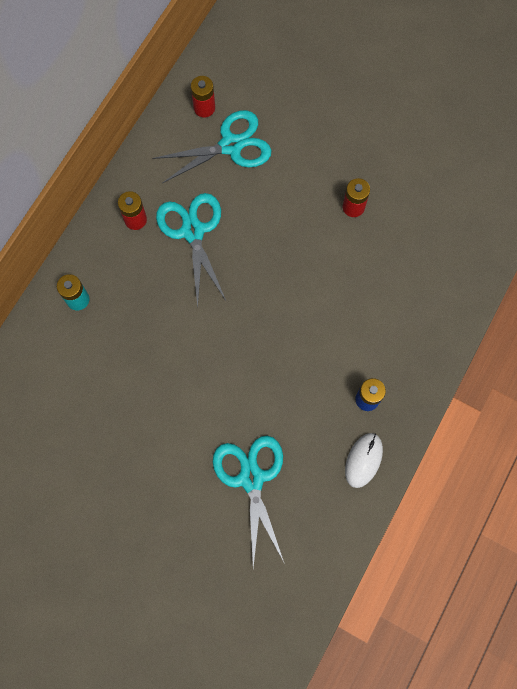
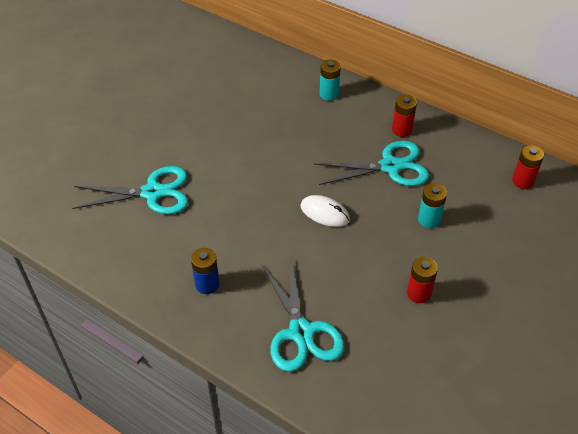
camera: 95 degrees right, 25 degrees down
turquoise scissors [152,110,272,183] -> turquoise scissors moved to [262,259,344,372]
white mouse [345,433,383,488] -> white mouse moved to [301,195,350,227]
none -> turquoise battery [418,183,447,228]

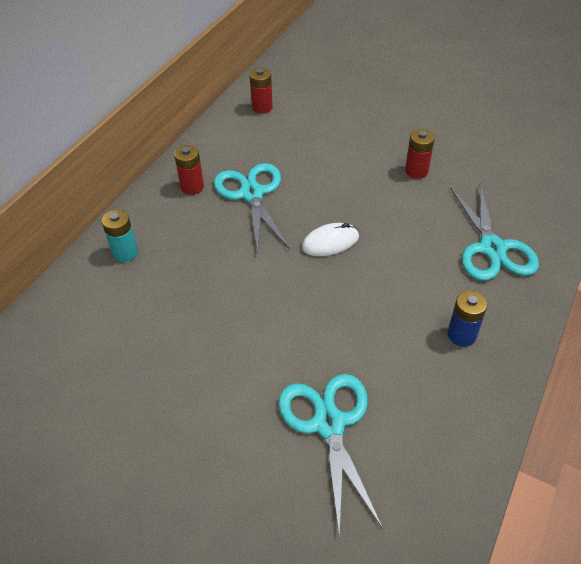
camera: 95 degrees left, 0 degrees up
turquoise scissors [262,259,344,372] -> turquoise scissors turned 105 degrees clockwise [450,184,539,281]
white mouse [301,195,350,227] -> white mouse turned 45 degrees clockwise [302,223,359,256]
turquoise battery [418,183,447,228] -> none

